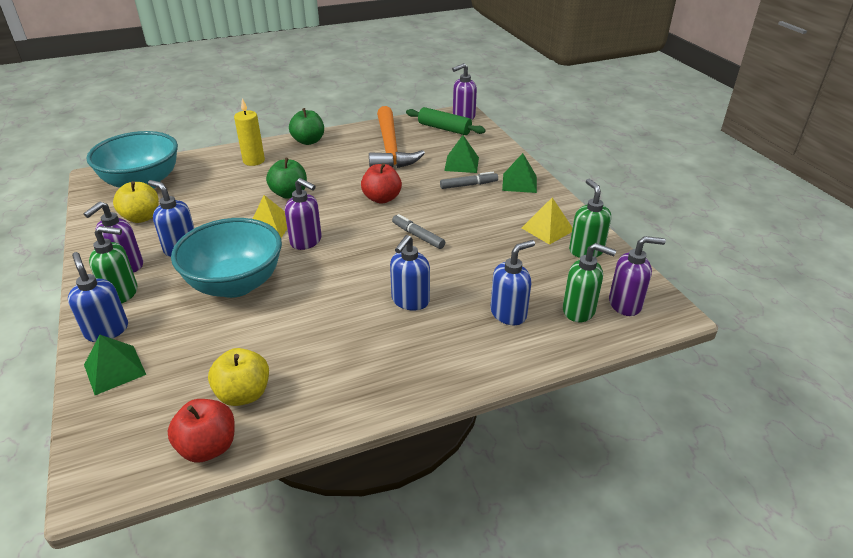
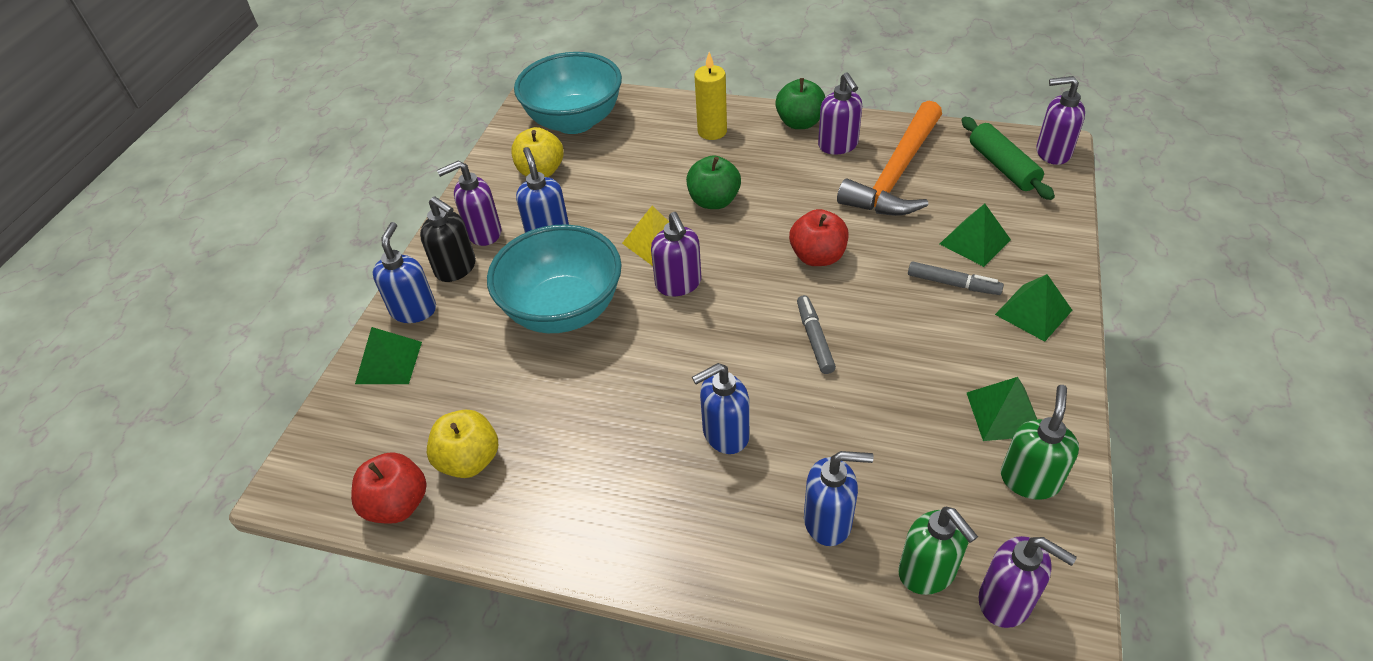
camera: 40 degrees right, 10 degrees up
green soap dispenser [89,226,137,304] -> black soap dispenser [420,196,476,282]
yellow pyramid [522,197,572,245] -> green pyramid [967,377,1037,441]
none -> purple soap dispenser [818,72,862,155]

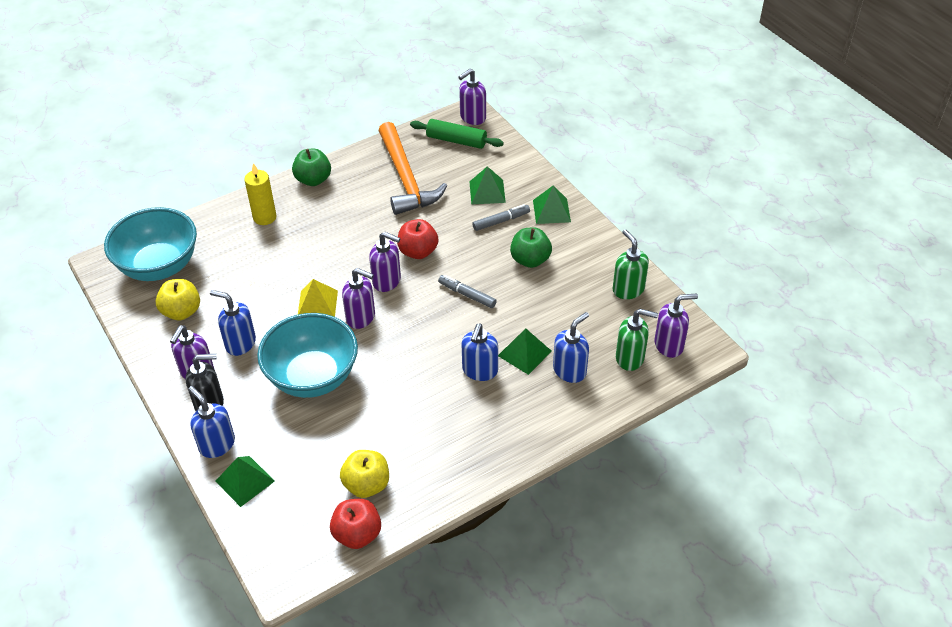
camera: 50 degrees left, 0 degrees up
green apple [686,155,741,209] -> green apple moved to [510,227,552,268]
purple soap dispenser [818,72,862,155] -> purple soap dispenser moved to [369,232,401,292]
green pyramid [967,377,1037,441] -> green pyramid moved to [498,328,552,375]

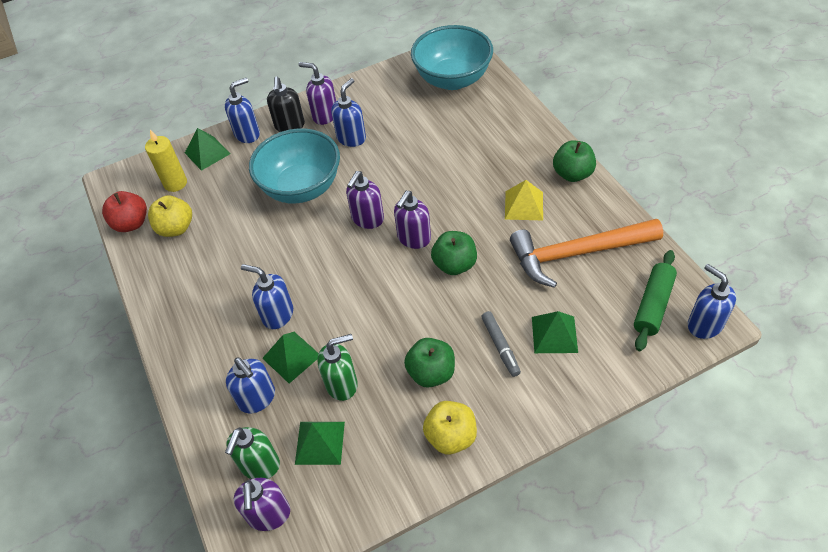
camera: 100 degrees right, 5 degrees up
yellow apple [155,279,200,320] -> yellow apple moved to [423,401,477,455]
yellow candle [244,163,277,225] -> yellow candle moved to [145,130,187,192]
yellow pyramid [298,279,338,317] -> yellow pyramid moved to [505,180,543,220]
red apple [397,219,438,259] -> green apple [431,231,477,275]
grey marker [438,275,497,308] -> none
purple soap dispenser [458,69,486,125] -> blue soap dispenser [688,264,736,339]
green pyramid [533,186,571,224] -> green pyramid moved to [295,422,345,465]
green soap dispenser [613,229,649,299] -> green soap dispenser moved to [318,334,358,401]

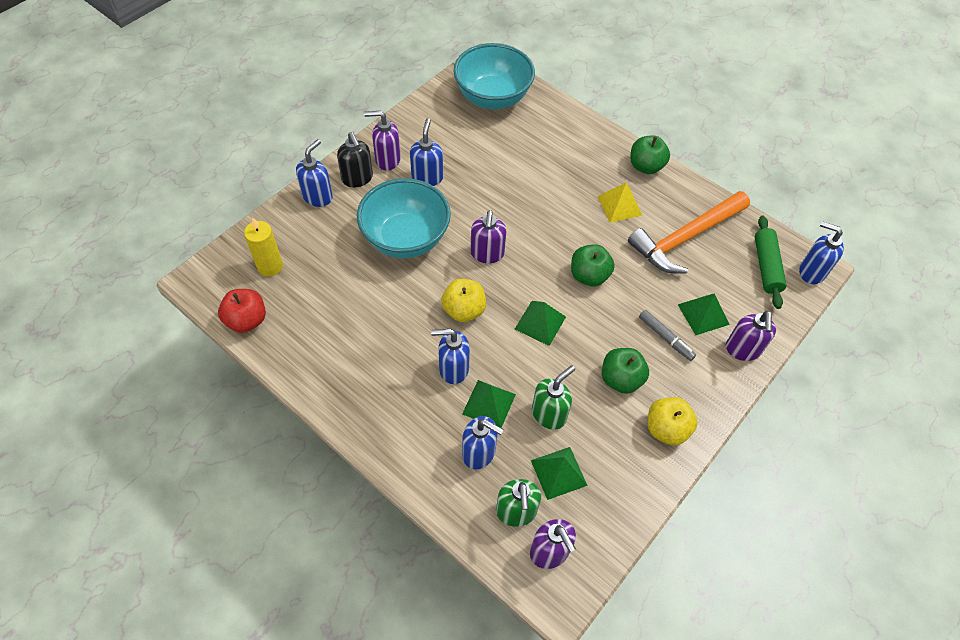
camera: 30 degrees left, 5 degrees up
yellow apple [148,195,192,237] -> yellow apple moved to [441,279,486,322]
green pyramid [185,128,231,171] -> green pyramid moved to [515,301,566,346]
purple soap dispenser [394,191,431,249] -> purple soap dispenser moved to [726,311,776,361]

